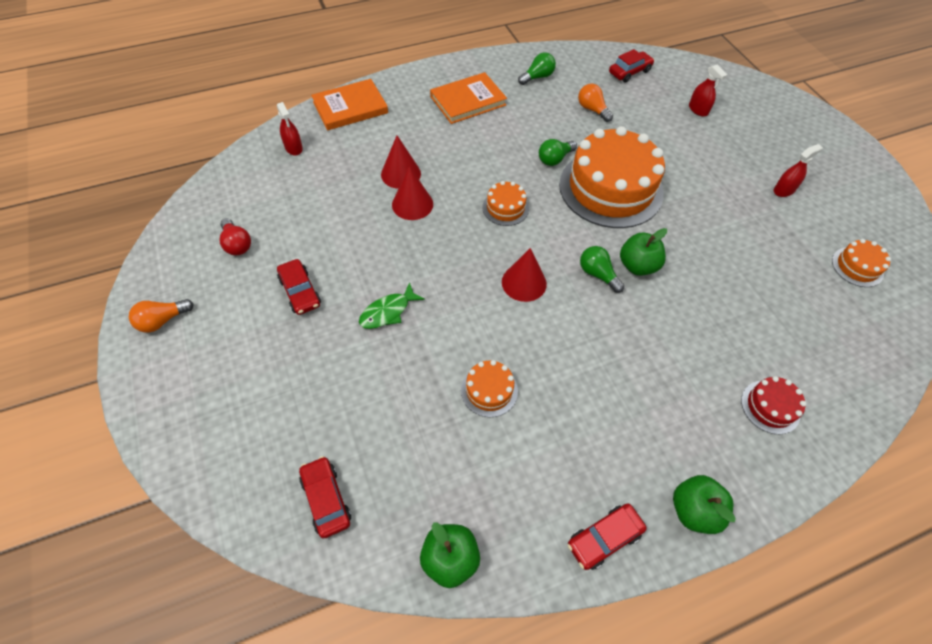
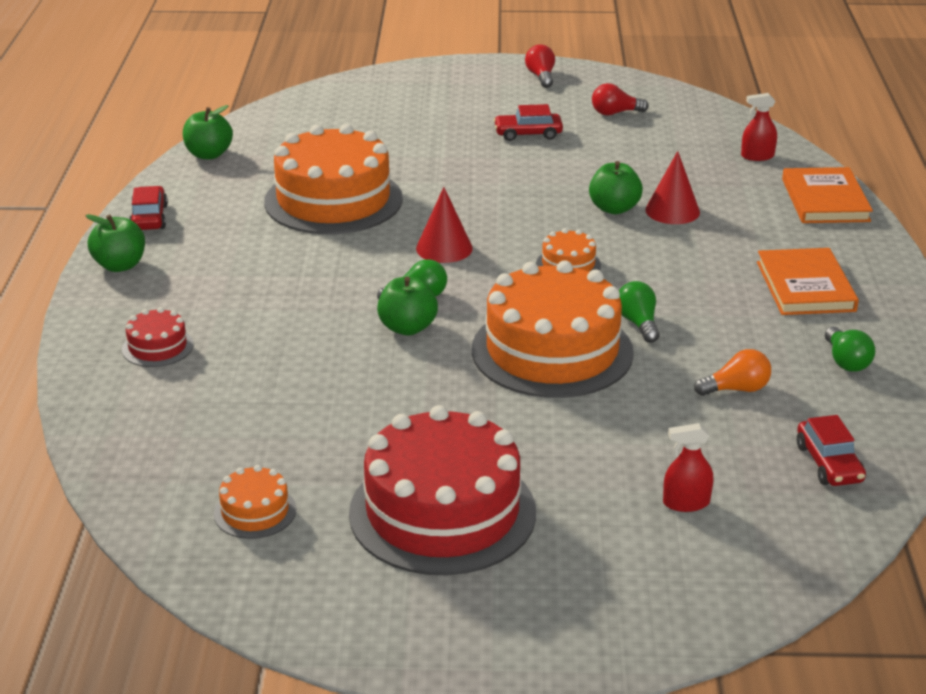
camera: 115 degrees right, 25 degrees down
orange light bulb [129,299,193,333] -> red light bulb [525,44,555,88]
red car [299,456,351,539] -> none
green fish [359,282,425,329] -> none
red cone [392,166,433,220] -> green apple [589,161,643,214]
orange cake [461,360,518,417] -> orange cake [264,124,403,234], size x2.28
red spray bottle [774,144,823,197] -> red cake [349,405,536,575]

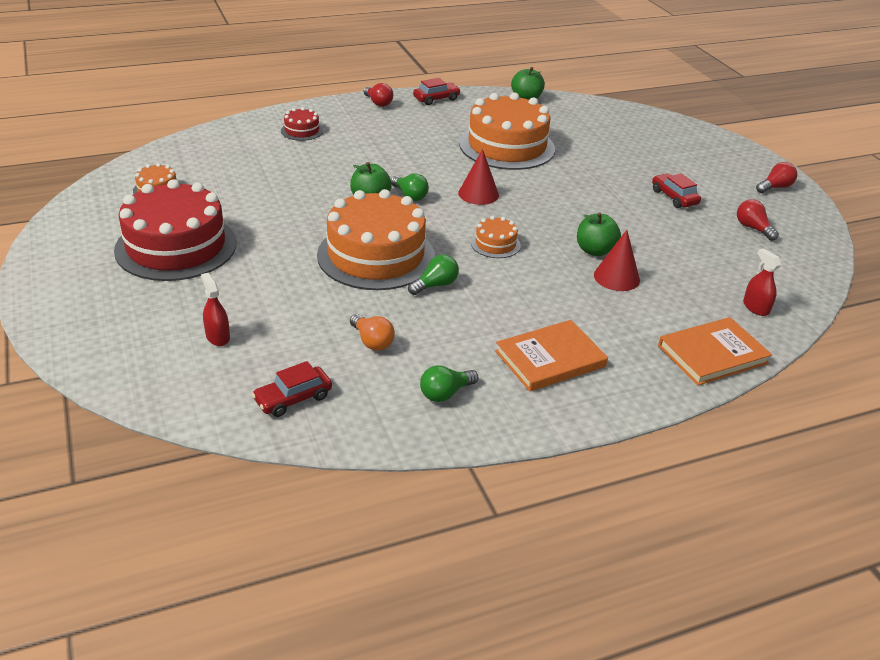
camera: 65 degrees right, 5 degrees up
green apple [85,214,145,272] -> red light bulb [364,83,393,107]

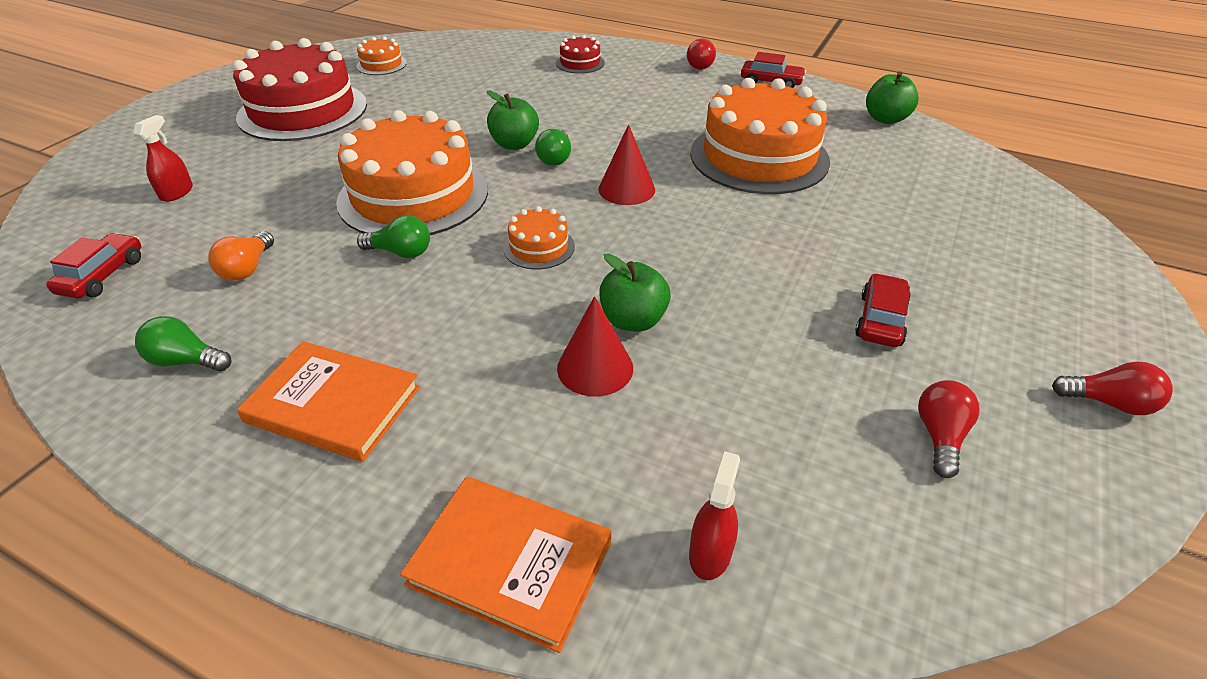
camera: 50 degrees right, 5 degrees up
red car [252,361,332,417] -> red car turned 90 degrees clockwise [46,233,141,298]

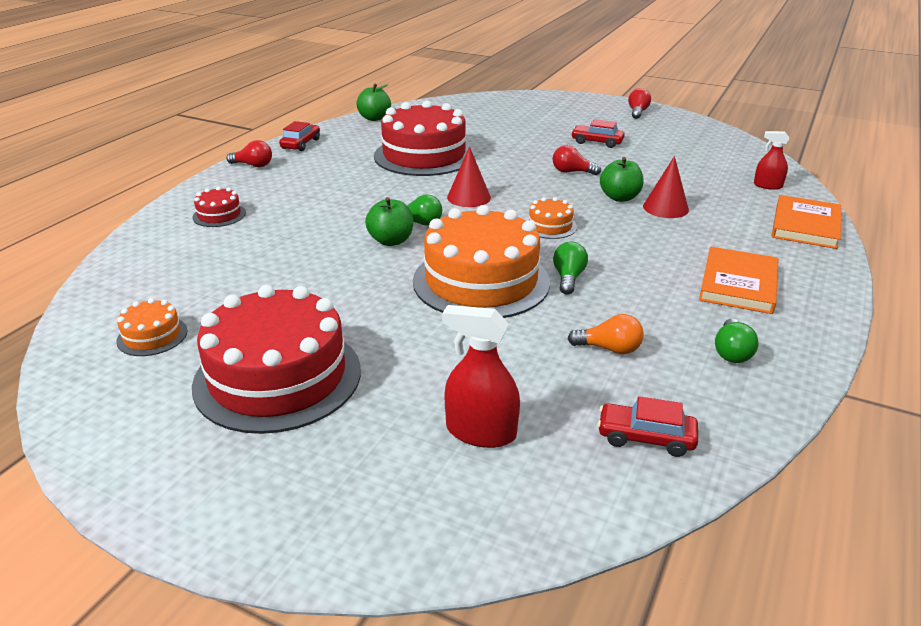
camera: 90 degrees left, 10 degrees down
red spray bottle [133,115,193,202] -> red spray bottle [442,305,520,448], size x1.56
orange cake [690,78,830,194] -> red cake [374,101,475,176]
red light bulb [918,380,980,478] -> red light bulb moved to [553,145,601,175]

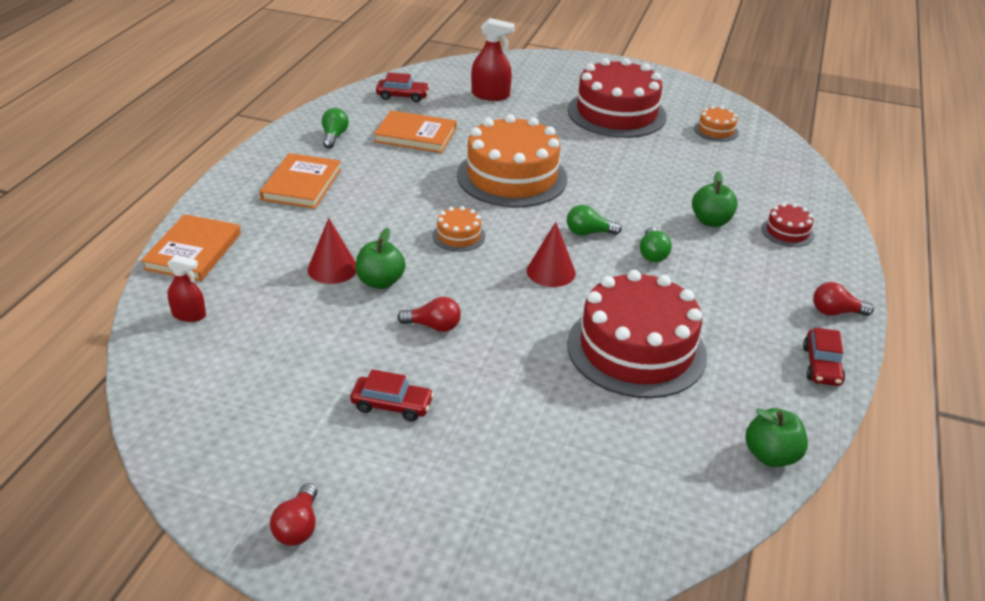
camera: 170 degrees right, 5 degrees up
green apple [365,197,413,246] -> green apple moved to [692,171,738,227]
green light bulb [553,241,588,295] -> green light bulb moved to [640,227,672,262]
orange light bulb [568,314,644,354] -> orange book [374,110,456,153]

